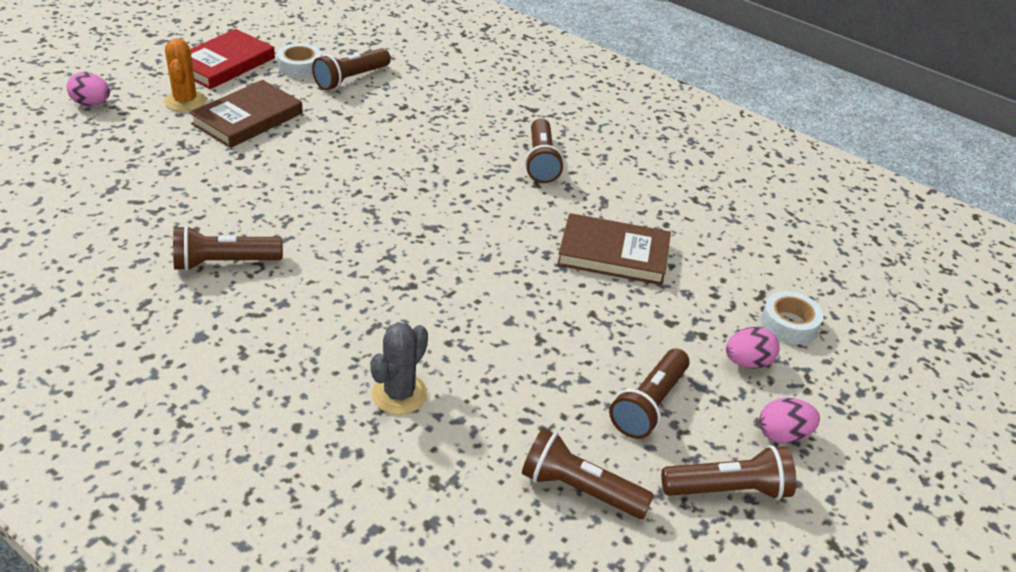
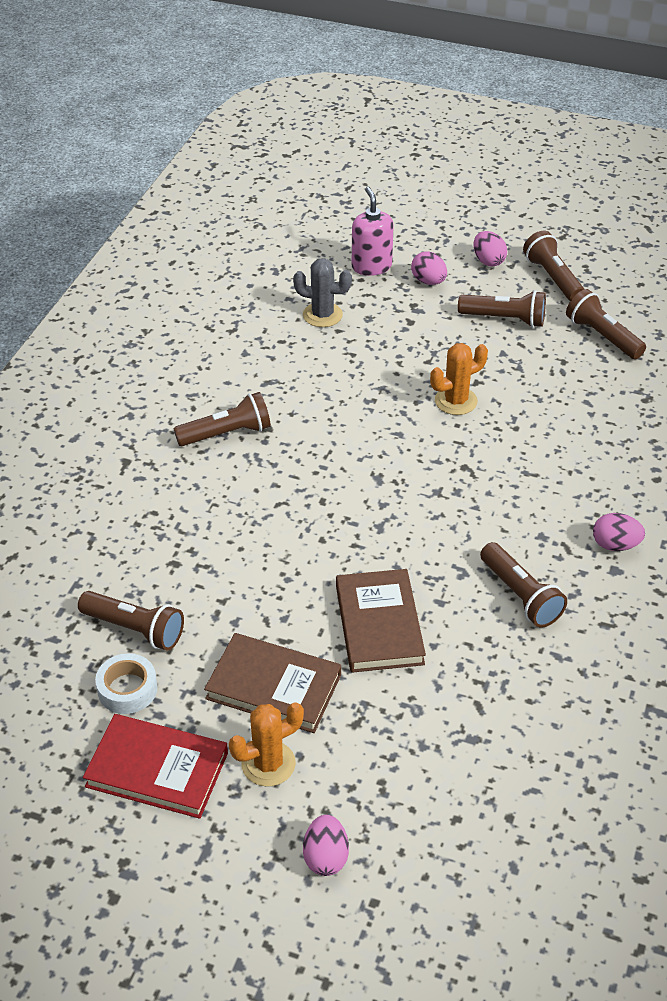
camera: 105 degrees left, 5 degrees up
grey cactus [370,322,428,415] -> grey cactus moved to [293,258,352,327]
brown flashlight [522,428,654,519] -> brown flashlight turned 135 degrees clockwise [566,289,646,359]
brown book [557,213,671,285] -> brown book moved to [336,569,426,673]
white tape [761,291,823,344] -> pink soap dispenser [352,187,394,276]
none -> orange cactus [430,343,488,415]
none -> pink egg [593,513,645,551]

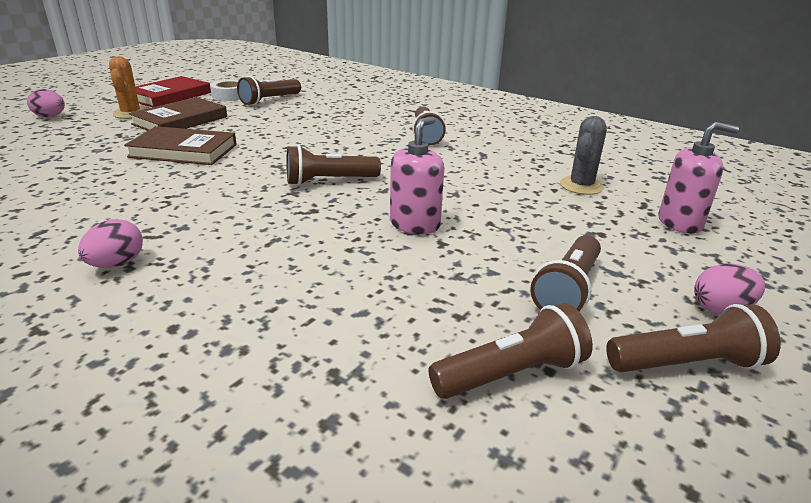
camera: 105 degrees right, 15 degrees down
pink egg [411,251,447,285] -> none
orange cactus [430,343,488,415] -> pink soap dispenser [390,116,444,234]
brown flashlight [480,542,567,628] -> brown flashlight moved to [286,145,381,186]

